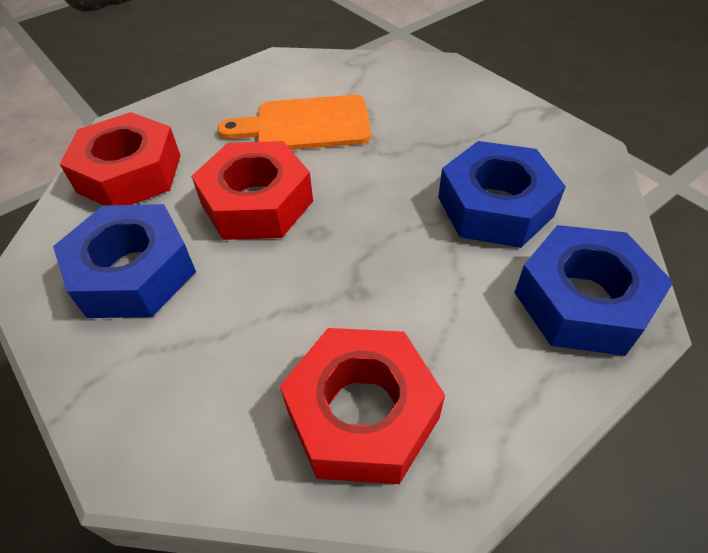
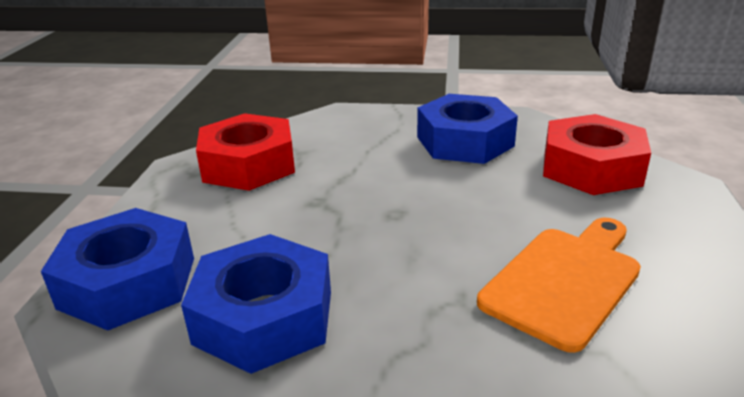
camera: 135 degrees right, 20 degrees down
red nut [191,141,313,240] -> none

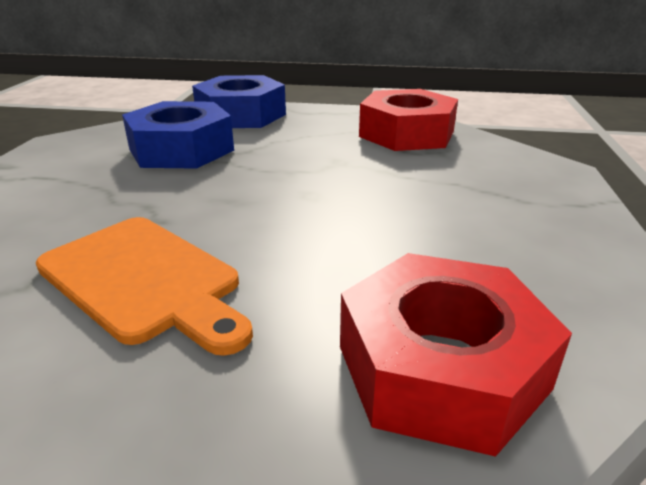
camera: 90 degrees right, 0 degrees up
blue nut [417,94,518,164] -> none

